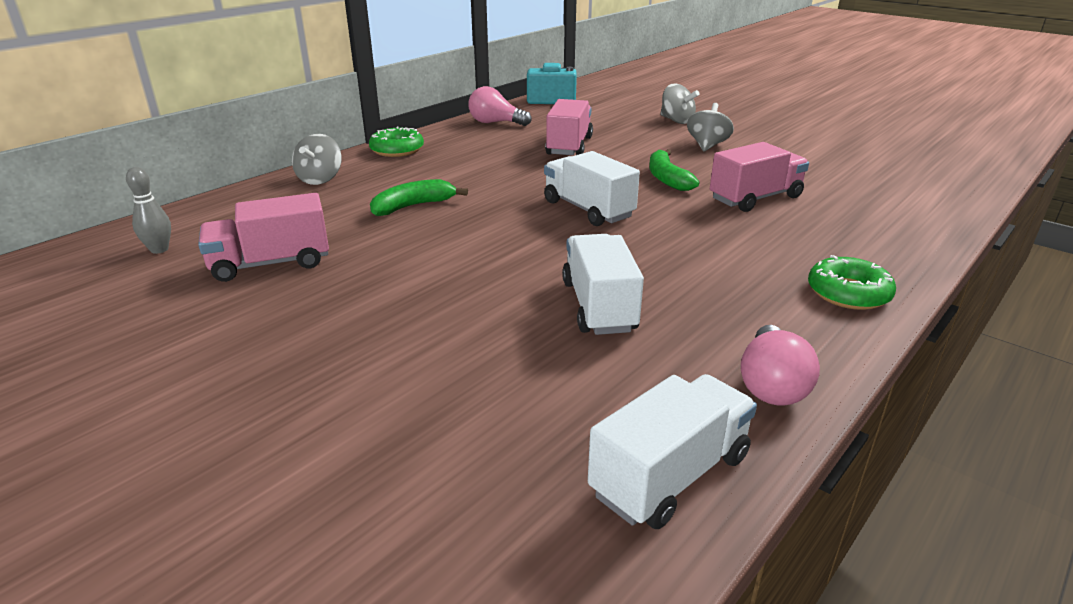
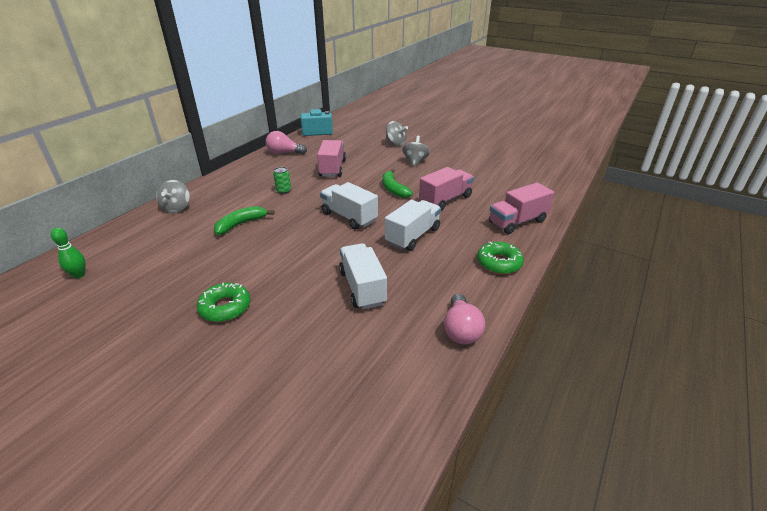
camera: 10 degrees left, 5 degrees up
grey bowling pin [126,167,171,254] -> green bowling pin [51,228,86,278]
pink truck [198,193,329,282] -> pink truck moved to [489,182,554,234]
green donut [369,126,424,157] -> green donut moved to [197,283,250,322]
white truck [588,374,757,529] -> white truck moved to [385,200,441,251]
none -> green can [273,167,291,194]

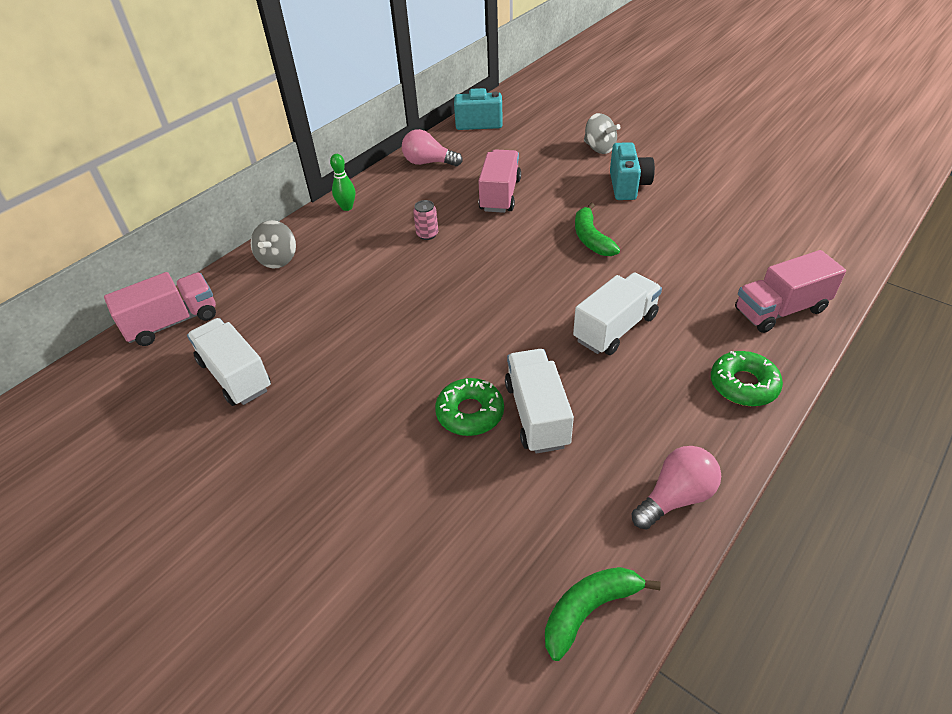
camera: 10 degrees right, 10 degrees up
green bowling pin [51,228,86,278] -> green bowling pin moved to [330,154,355,211]
green donut [197,283,250,322] -> green donut moved to [435,378,504,436]
green banana [214,206,275,235] -> green banana moved to [545,567,661,661]
green can [273,167,291,194] -> pink can [413,200,438,240]
white truck [320,182,378,229] -> white truck moved to [187,318,271,406]
grey spinning top [402,136,430,167] -> turquoise camera [610,142,655,200]
pink truck [419,167,474,210] -> pink truck moved to [104,272,216,346]
pink light bulb [444,294,485,344] -> pink light bulb turned 135 degrees counterclockwise [632,446,721,530]

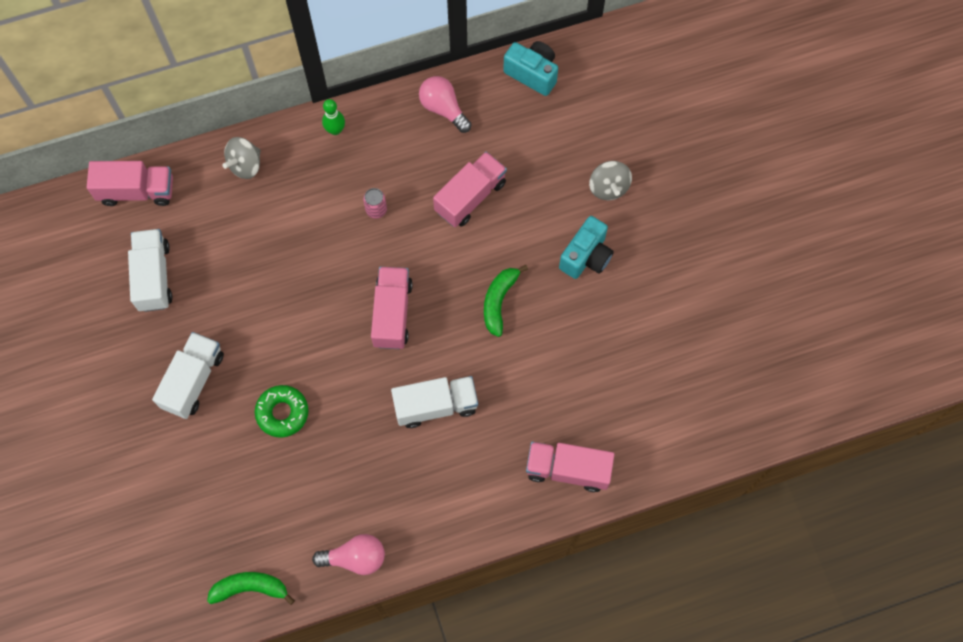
camera: 30 degrees right, 25 degrees up
white truck [505,349,574,454] -> white truck moved to [152,332,224,419]
green donut [711,351,783,406] -> none
none -> pink truck [371,267,413,349]

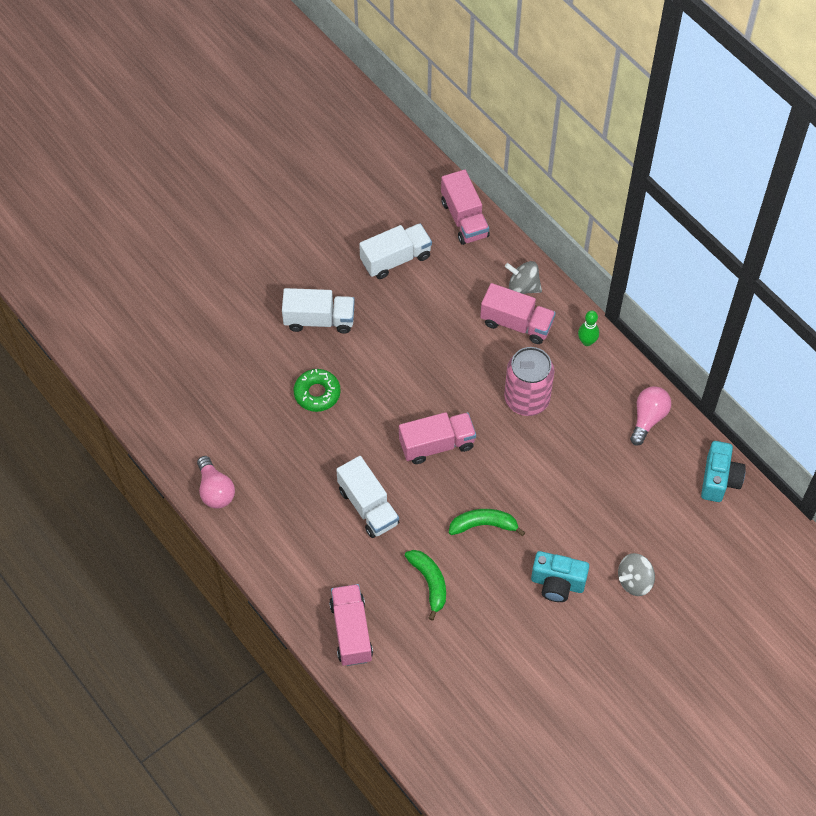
camera: 70 degrees right, 10 degrees down
green banana [207,572,295,605] -> green banana moved to [405,550,446,621]
pink can [363,188,387,219] -> pink can [504,347,555,416], size x2.29
pink truck [433,152,507,227] -> pink truck moved to [480,283,556,344]

